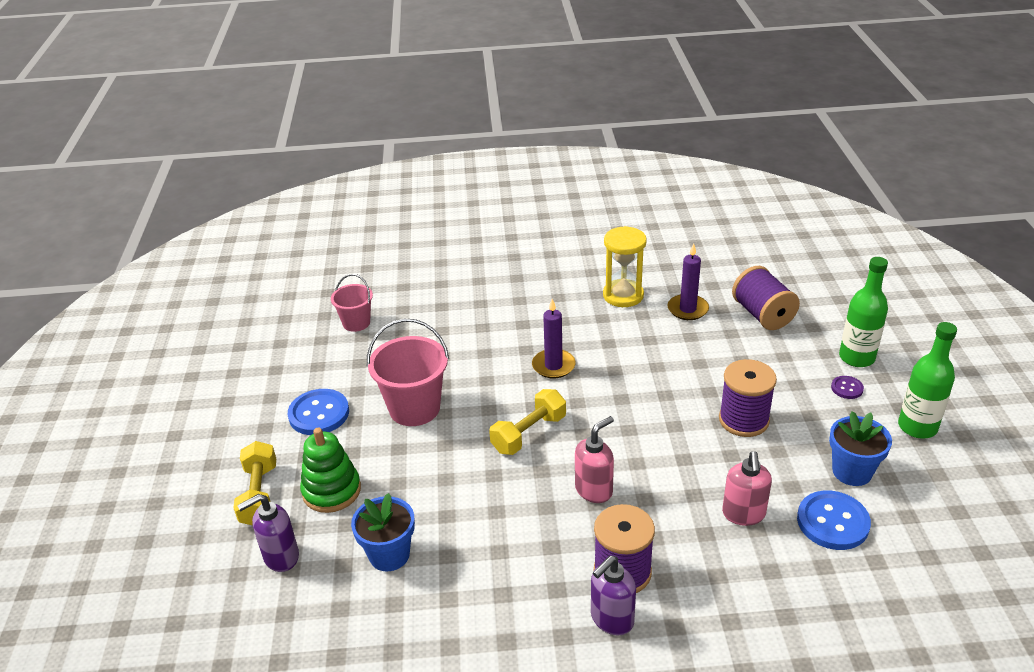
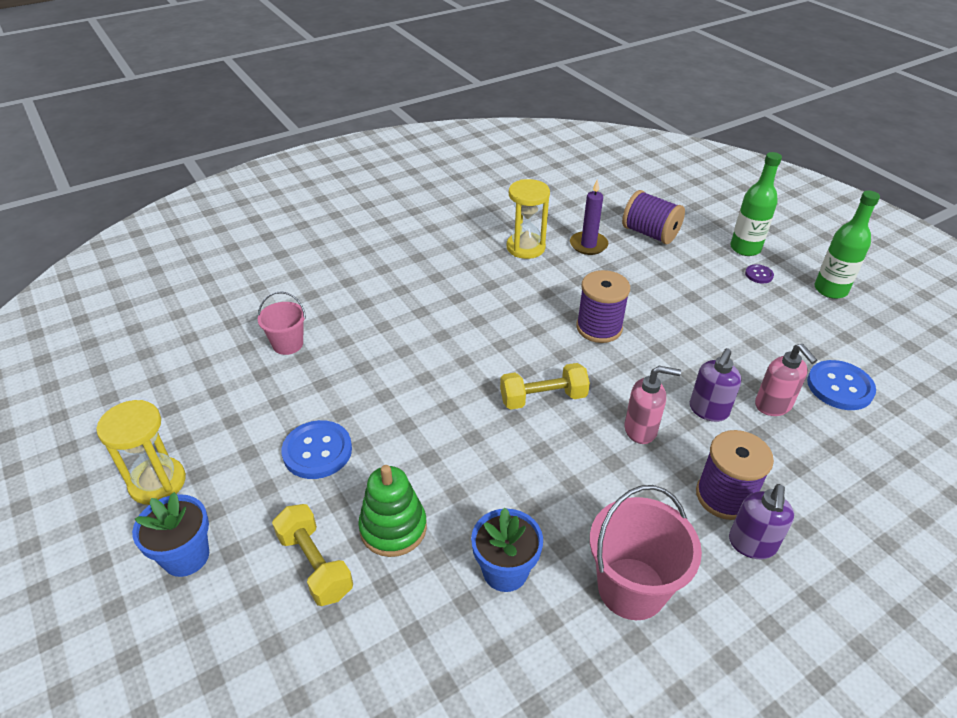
camera: 30 degrees left, 5 degrees up
purple soap dispenser [237,494,299,572] -> purple soap dispenser moved to [690,348,741,422]
pink bucket [367,319,449,426] -> pink bucket moved to [590,485,702,620]
yellow dumbbell [489,389,566,455] -> yellow dumbbell turned 60 degrees clockwise [500,363,590,410]
purple candle [532,299,576,379] -> none
pink soap dispenser [575,416,614,503] -> pink soap dispenser turned 75 degrees clockwise [624,366,681,444]
purple spool [719,359,777,437] -> purple spool moved to [576,270,630,343]
blue flower pot [829,411,892,486] -> blue flower pot moved to [132,492,209,577]
none -> yellow hourglass [96,400,186,505]

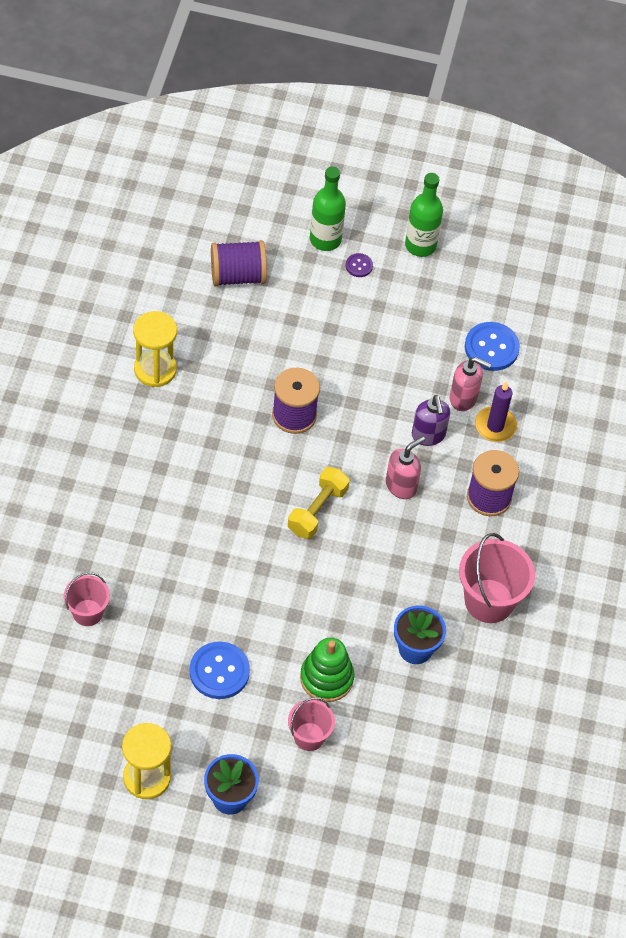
camera: 50 degrees left, 15 degrees up
yellow dumbbell [272,504,353,606] -> pink bucket [288,697,335,751]
purple candle [570,179,608,255] -> purple candle moved to [475,381,517,442]
purple soap dispenser [729,484,794,559] -> none

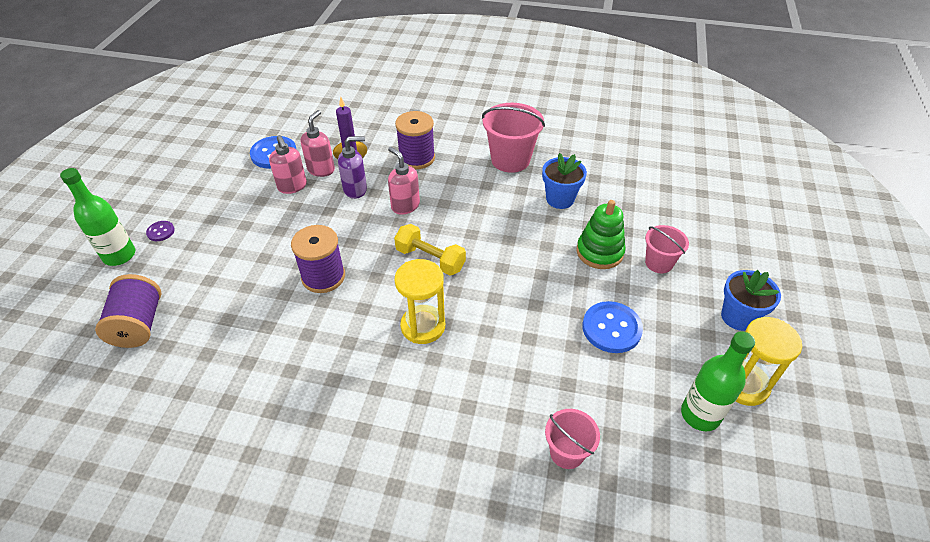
camera: 85 degrees left, 10 degrees down
yellow hourglass [133,311,177,387] -> yellow hourglass moved to [394,259,445,344]
green bottle [405,173,443,257] -> green bottle moved to [681,331,755,431]
none -> pink soap dispenser [269,135,307,194]

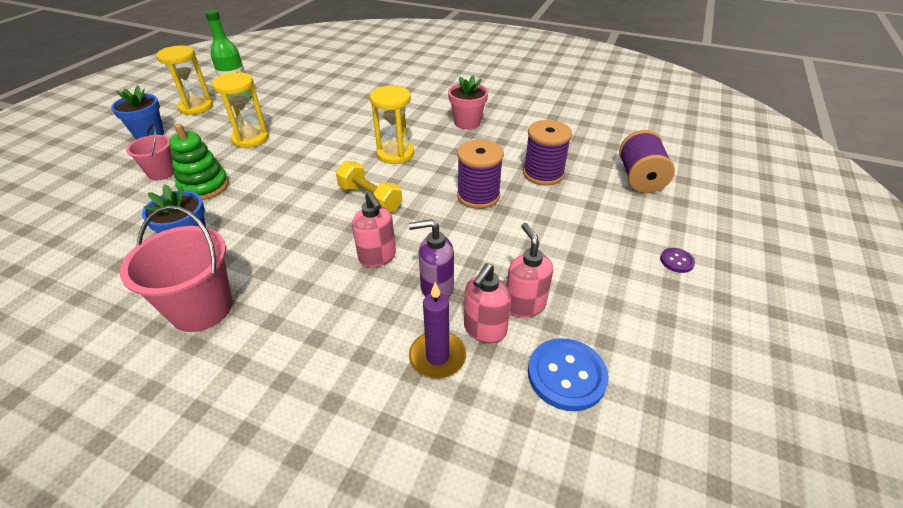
camera: 170 degrees left, 5 degrees down
green bottle [60,168,135,266] -> none
purple spool [395,111,435,169] -> purple spool moved to [523,120,572,186]
pink bucket [545,409,600,469] -> none
blue button [582,301,643,353] -> yellow hourglass [212,72,269,148]
none -> pink flower pot [448,75,488,130]

